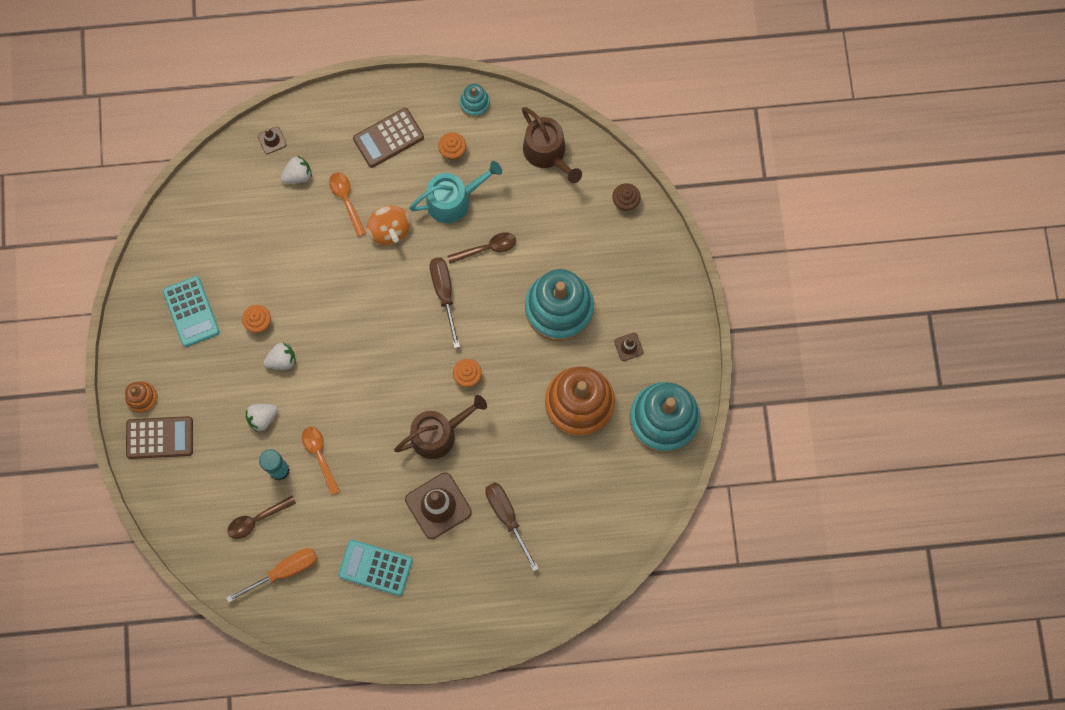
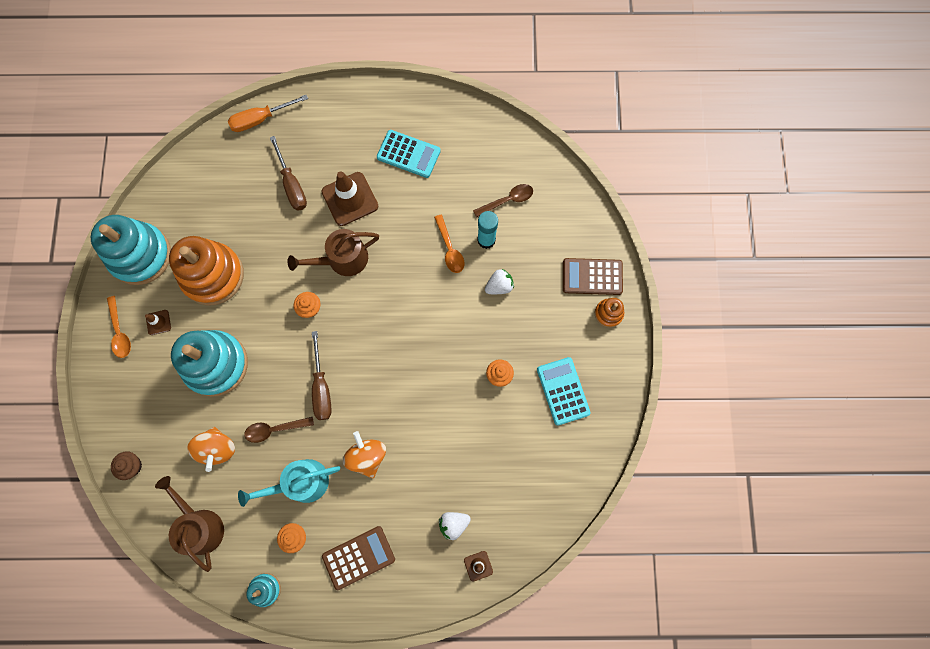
camera: 175 degrees left, 0 degrees up
orange screwdriver [226,548,318,603] -> orange screwdriver moved to [228,95,308,132]
white strawberry [263,343,296,370] -> none
orange spoon [329,172,366,237] -> orange spoon moved to [107,296,131,358]
none -> orange spinning top [187,427,235,472]

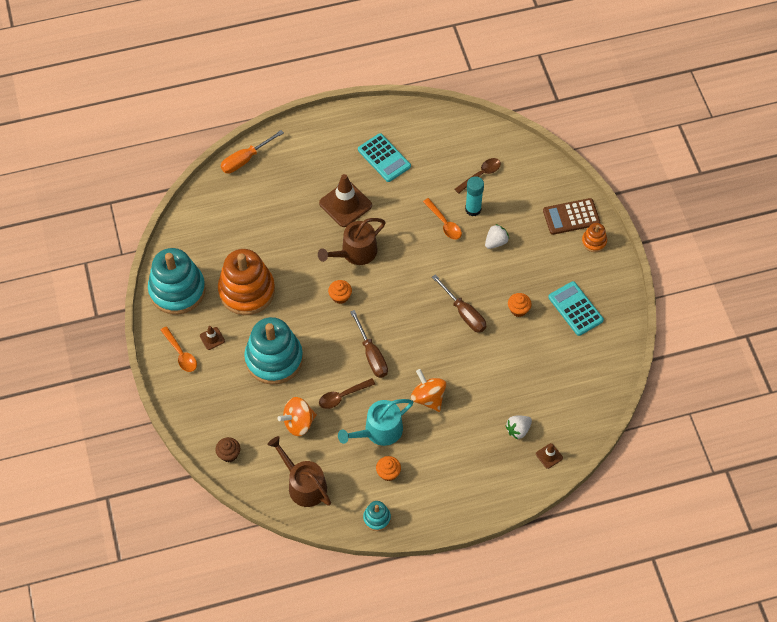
camera: 15 degrees left, 15 degrees down
orange spinning top [187,427,235,472] -> orange spinning top turned 90 degrees clockwise [278,397,317,436]
brown screwdriver [270,136,307,211] -> brown screwdriver moved to [432,274,486,333]
brown calculator [322,526,395,590] -> none
turquoise calculator [377,130,441,178] -> turquoise calculator turned 45 degrees clockwise [358,133,411,182]

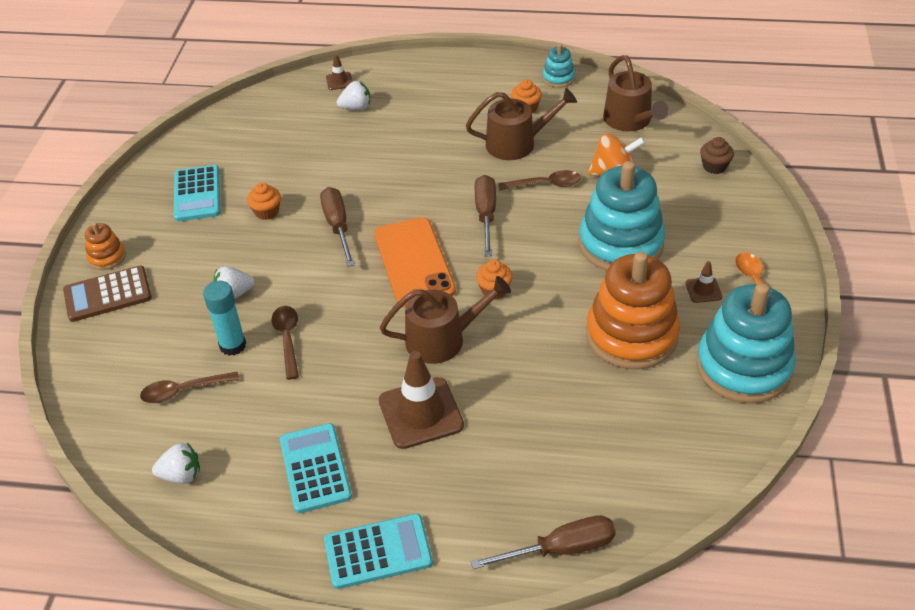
camera: 155 degrees left, 15 degrees down
orange screwdriver [221,130,284,173] -> brown screwdriver [470,515,616,569]
turquoise watering can [338,399,413,446] -> brown watering can [466,88,577,160]
orange spinning top [411,369,446,412] -> none
orange spoon [423,198,462,240] -> brown spoon [272,306,299,380]
brown calculator [543,198,600,235] -> brown calculator turned 150 degrees clockwise [63,266,152,322]
none -> white strawberry [152,443,200,484]
none -> turquoise calculator [324,514,433,589]
none -> orange phone [374,218,456,307]

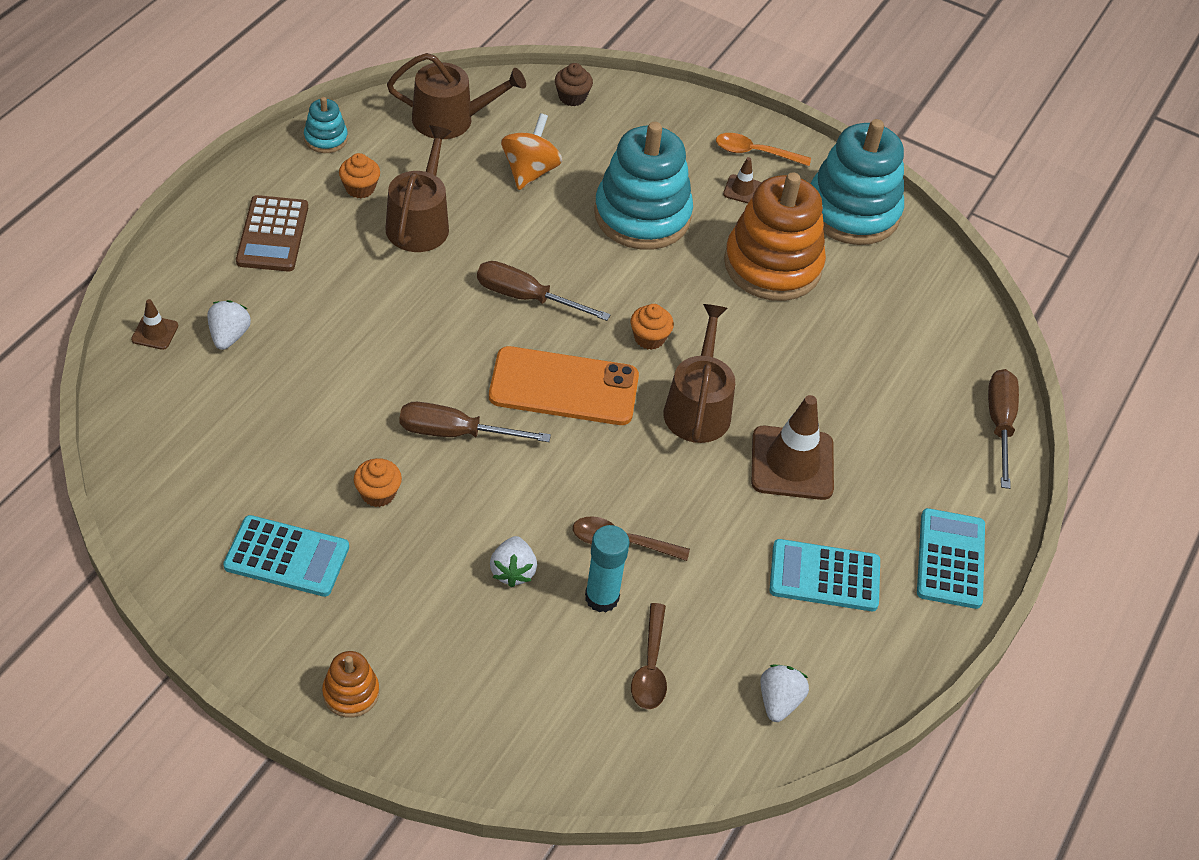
camera: 75 degrees left, 5 degrees up
brown calculator [63,266,152,322] -> brown calculator moved to [236,195,308,271]
brown spoon [498,170,581,191] -> none

